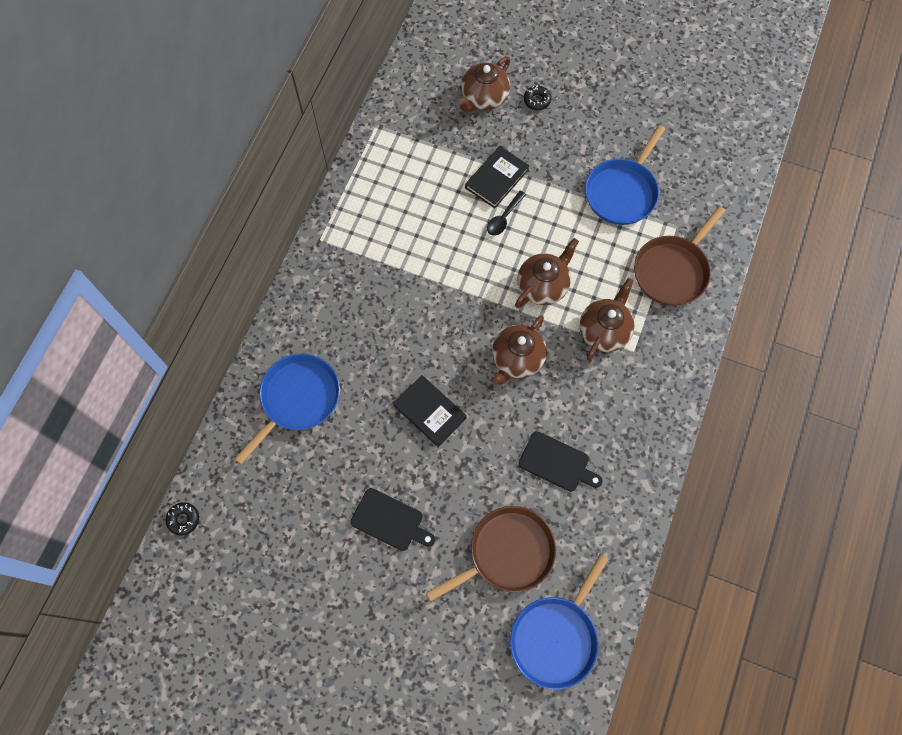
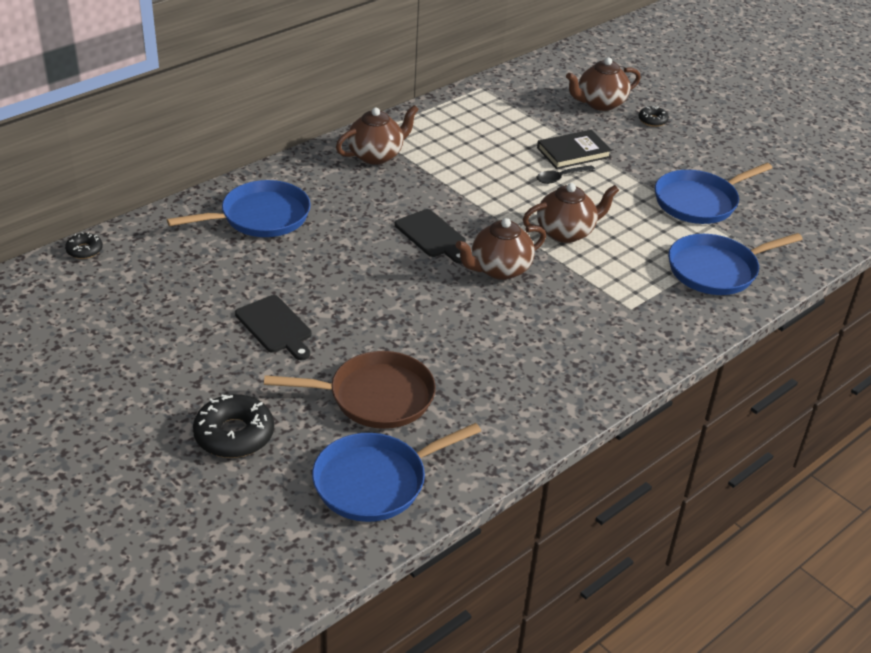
camera: 25 degrees right, 30 degrees down
black book [393,375,467,447] -> none
black cutting board [518,431,603,492] -> black cutting board moved to [395,209,466,264]
brown teapot [580,278,635,361] -> brown teapot moved to [336,105,419,165]
brown pan [634,206,726,306] -> blue pan [668,233,803,295]
none -> black donut [193,394,274,458]

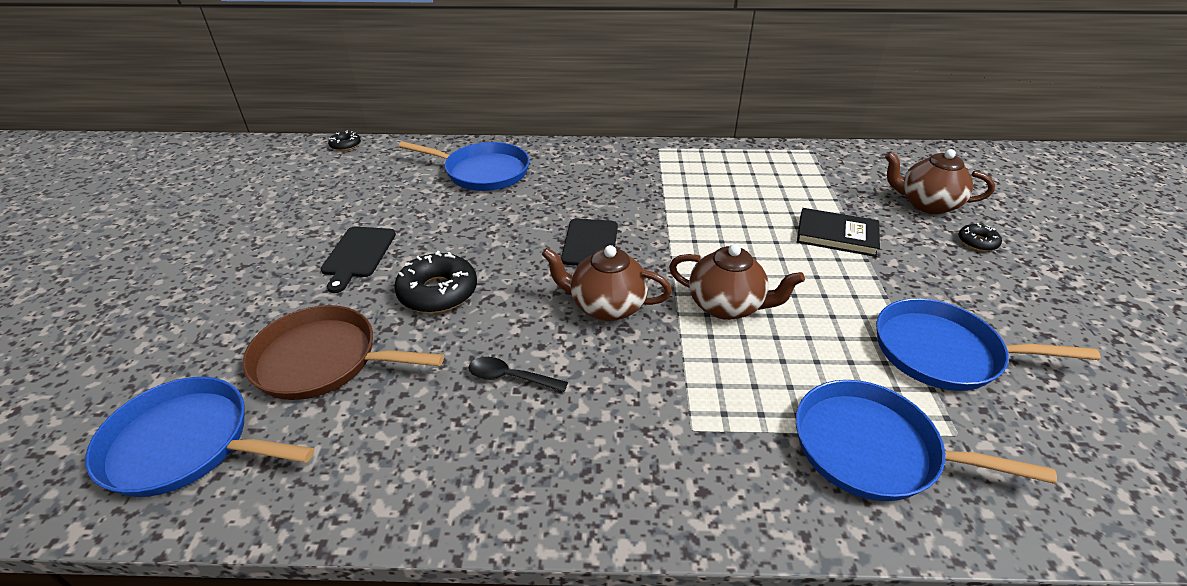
camera: 45 degrees right, 0 degrees up
black donut [193,394,274,458] -> black donut moved to [394,251,477,313]
brown pan [264,351,436,429] -> brown pan turned 150 degrees clockwise [243,305,444,400]
brown teapot [336,105,419,165] -> none
black spoon [536,165,595,184] -> black spoon moved to [469,357,568,392]

